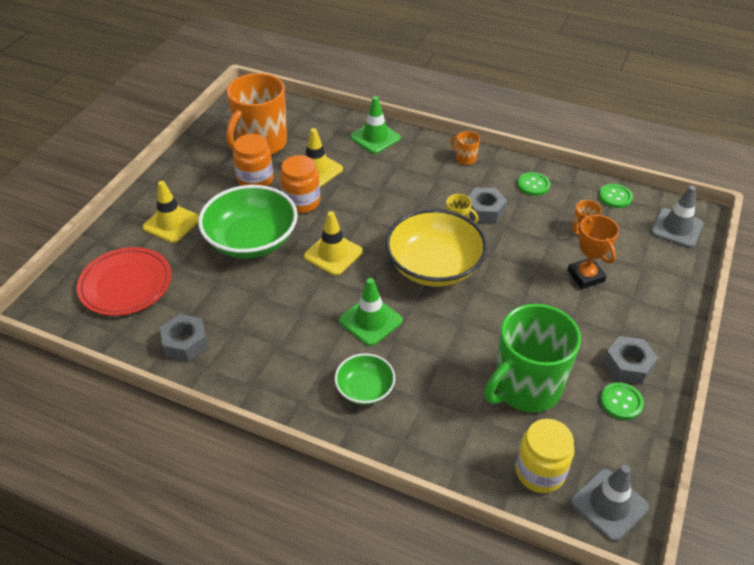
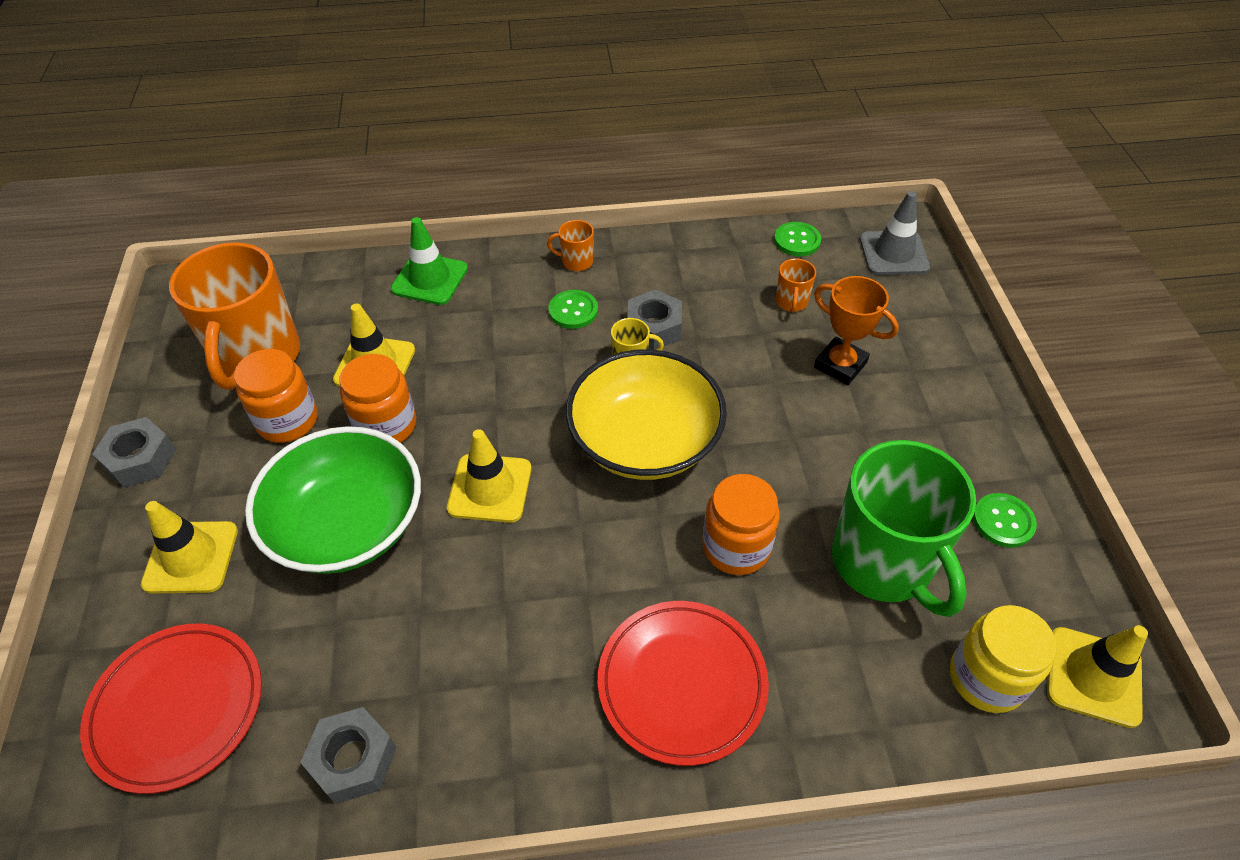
camera: 30 degrees left, 5 degrees up
green bowl [335,353,395,405] -> red plate [598,601,769,766]
green traffic cone [339,278,403,346] -> none
green mug [484,304,581,412] -> green mug turned 45 degrees counterclockwise [832,440,976,617]
green button [517,172,550,196] -> green button moved to [549,290,598,329]
grey traffic cone [570,465,649,542] -> yellow traffic cone [1047,625,1148,728]
grey nut [604,336,658,384] -> grey nut moved to [92,417,176,488]
none -> orange jar [703,474,780,575]

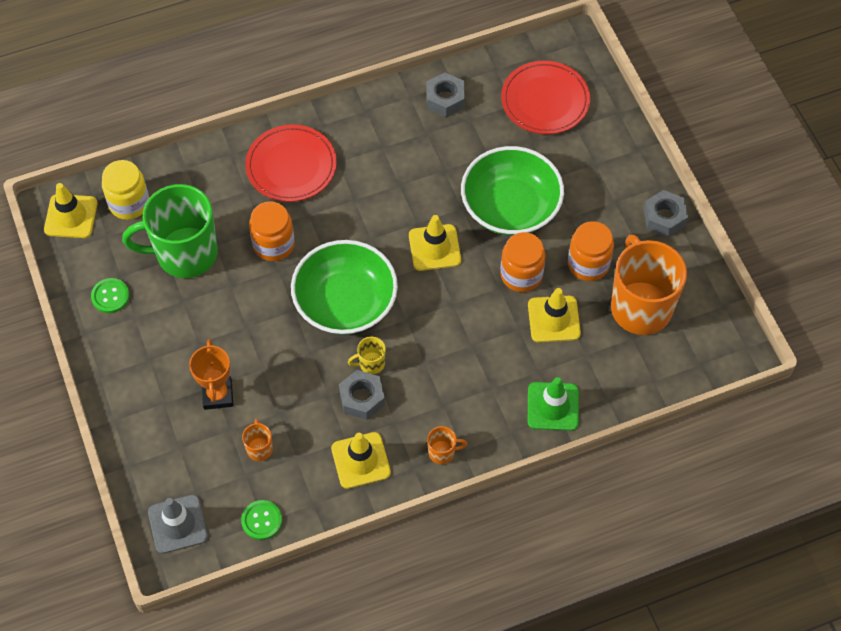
camera: 165 degrees right, 10 degrees up
yellow traffic cone [141,501,238,594] -> yellow traffic cone moved to [331,432,391,489]
green button [549,290,598,329] -> none
yellow bowl [566,349,727,480] -> green bowl [291,240,398,335]
orange trophy [814,276,899,385] -> orange trophy turned 60 degrees clockwise [189,339,233,410]
green mug [832,440,976,617] -> green mug turned 60 degrees counterclockwise [122,184,218,278]

